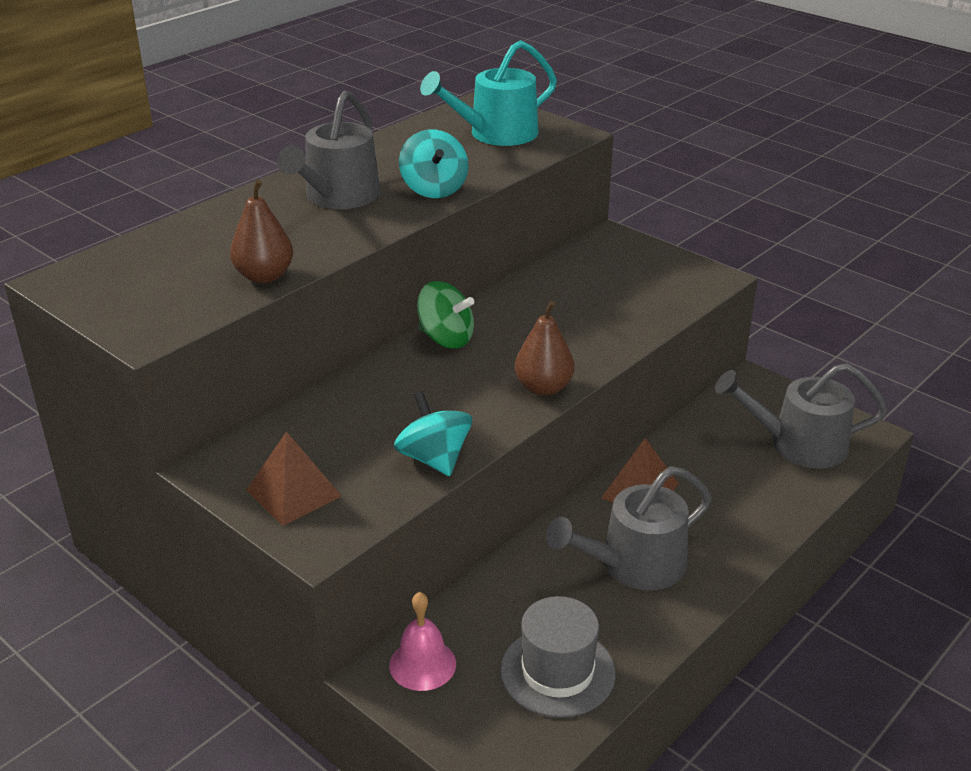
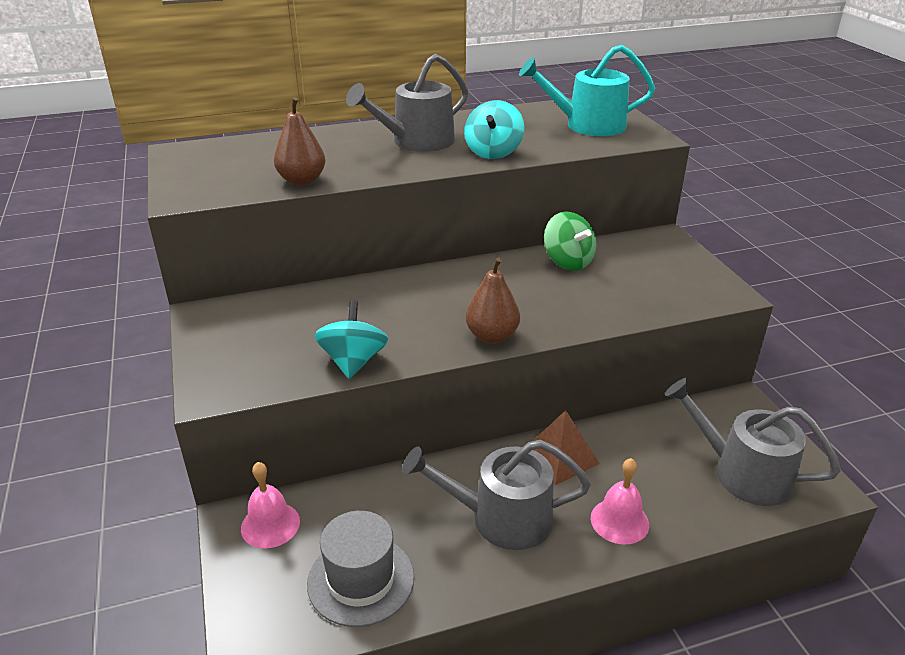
camera: 30 degrees right, 0 degrees up
brown pyramid [246,431,342,526] -> none
green spinning top [417,281,474,349] -> green spinning top moved to [544,211,596,271]
none -> pink bell [591,458,649,545]

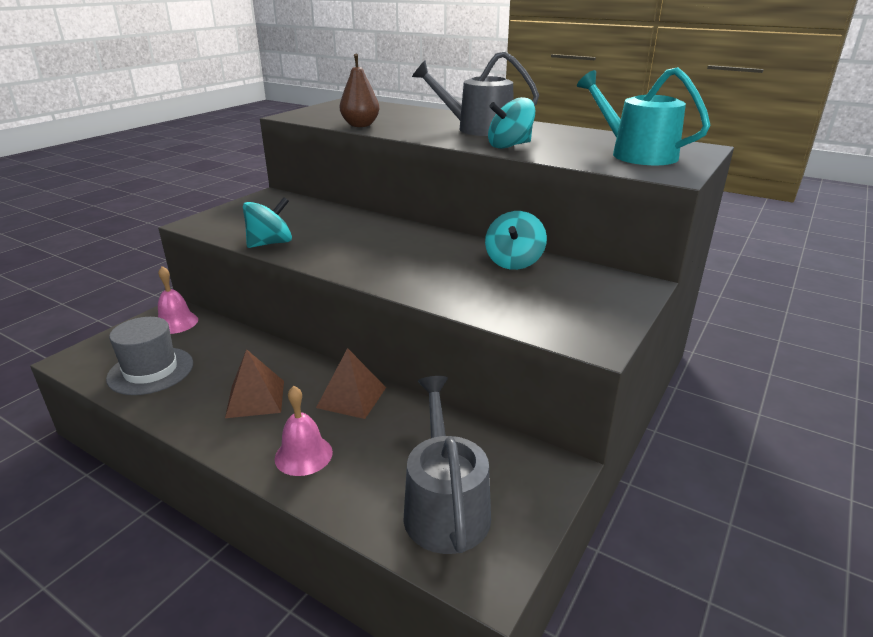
camera: 50 degrees right, 5 degrees down
grey watering can [402,440,591,550] -> brown pyramid [225,349,284,418]
brown pear [466,257,520,344] -> none
green spinning top [544,211,596,271] -> turquoise spinning top [485,211,547,270]

